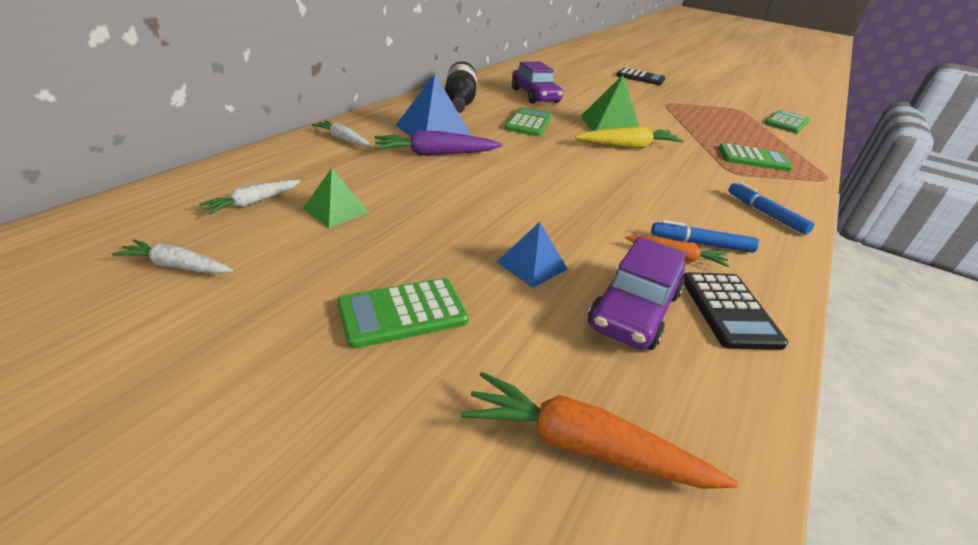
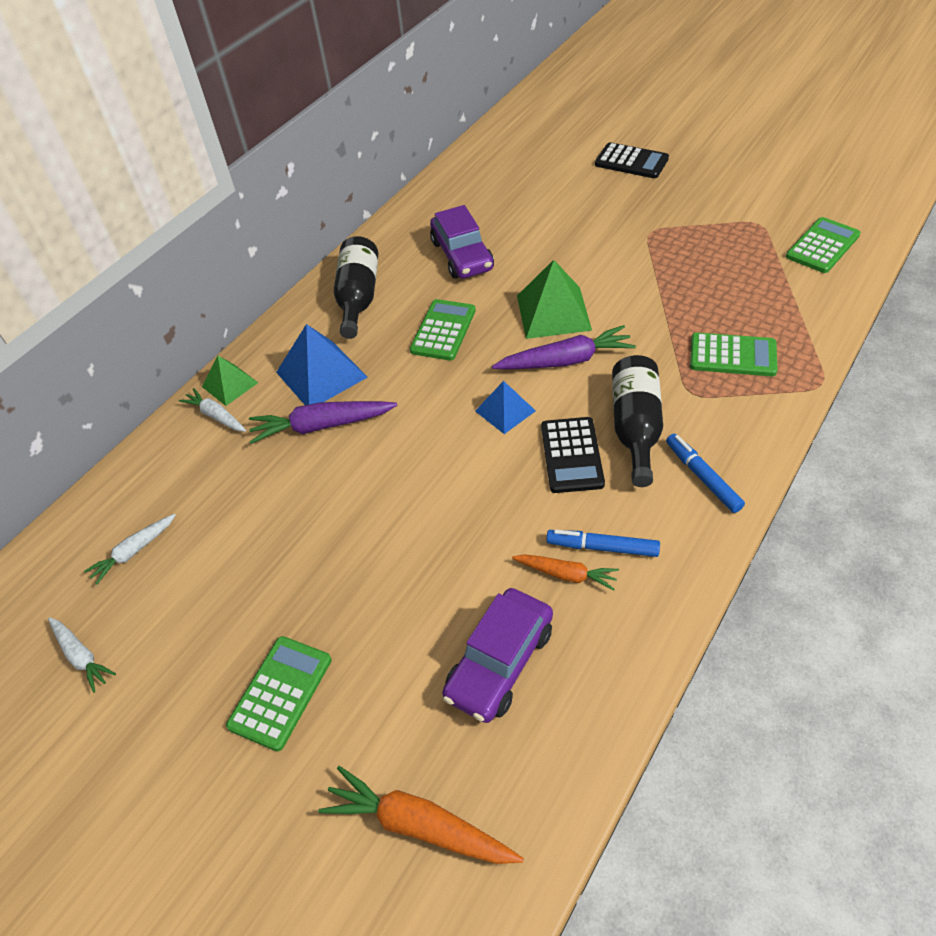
camera: 10 degrees right, 15 degrees up
white carrot [112,239,233,274] -> white carrot turned 150 degrees counterclockwise [48,617,116,693]
green pyramid [303,168,369,228] -> green pyramid moved to [202,356,258,406]
green calculator [337,278,469,349] -> green calculator turned 135 degrees clockwise [226,636,332,751]
blue pyramid [496,222,568,288] -> blue pyramid moved to [475,381,536,434]
yellow carrot [575,126,684,148] -> purple carrot [492,325,636,370]
black calculator [683,272,788,350] -> black calculator moved to [541,417,605,493]
none -> black bottle [612,355,663,487]

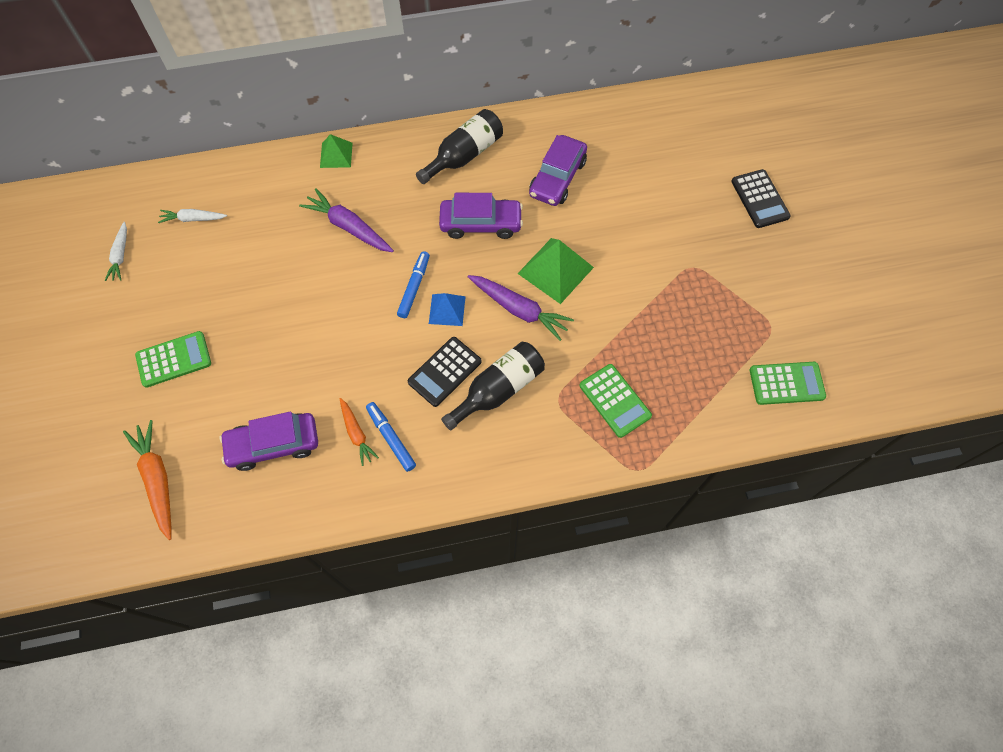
camera: 40 degrees right, 15 degrees up
white carrot [179,388,246,432] -> none
blue pyramid [276,324,368,405] -> none
green calculator [410,299,476,361] -> purple car [439,193,523,239]
blue marker [666,434,745,513] -> blue marker moved to [397,251,430,318]

